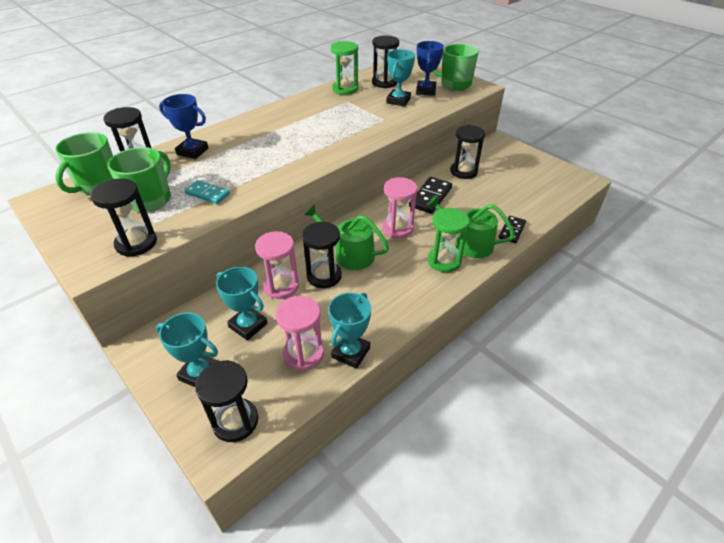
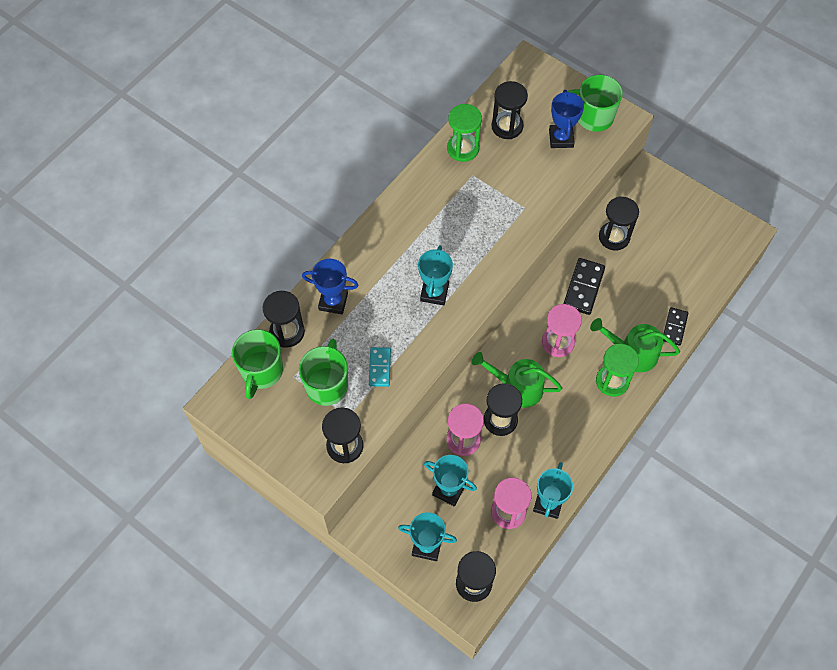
camera: 10 degrees left, 20 degrees up
turquoise domino [184,180,230,204] -> turquoise domino turned 75 degrees clockwise [369,347,391,387]
turquoise trophy [387,49,415,106] -> turquoise trophy moved to [418,245,453,305]

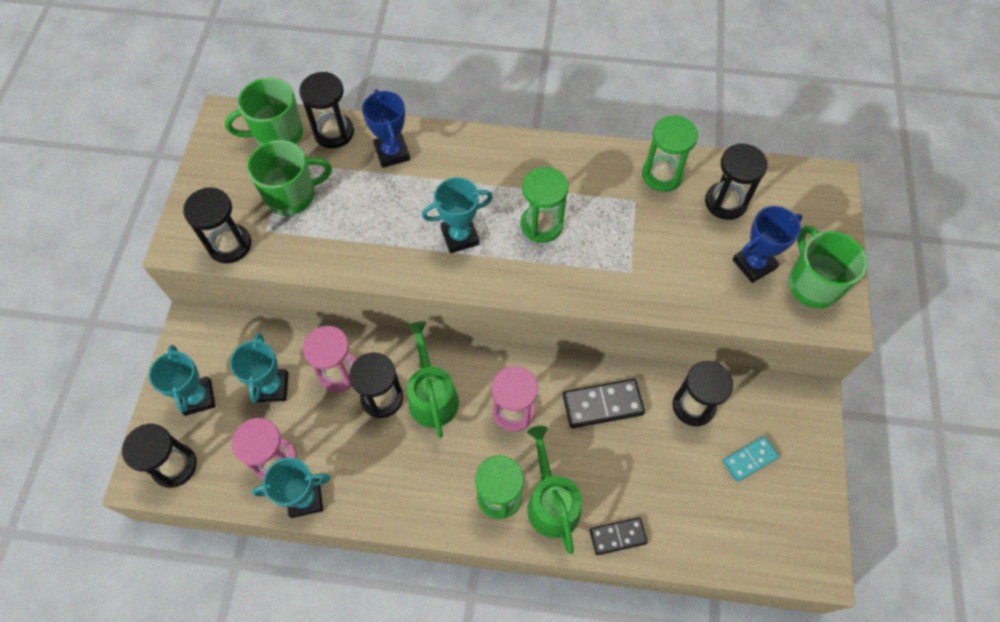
camera: 60 degrees right, 0 degrees up
turquoise domino [369,347,391,387] -> turquoise domino moved to [723,436,779,482]
none -> green hourglass [520,167,569,243]

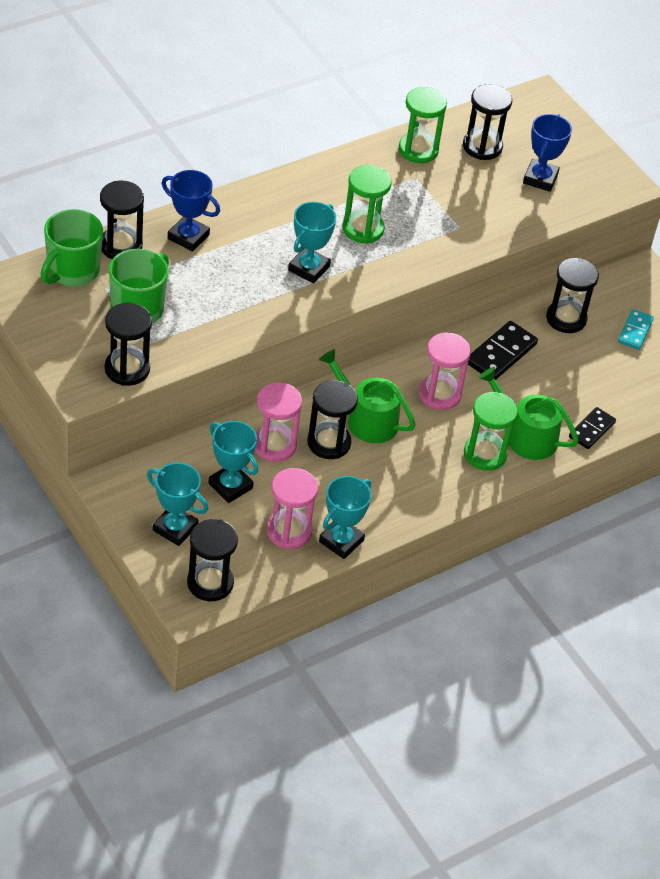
camera: 45 degrees left, 15 degrees down
green mug [788,226,868,308] -> none

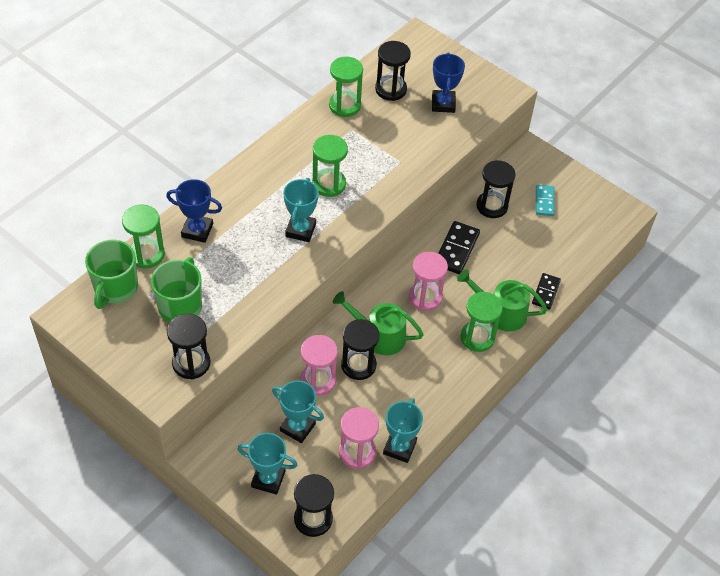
camera: 15 degrees left, 5 degrees up
black hourglass [100,181,144,259] -> green hourglass [122,204,165,268]

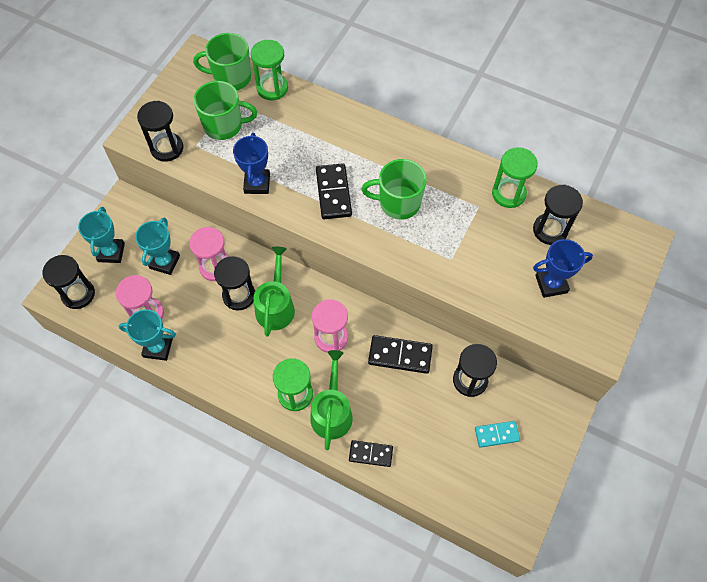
camera: 80 degrees right, 10 degrees up
blue trophy [166,179,222,243] -> blue trophy moved to [233,133,270,194]
turquoise trophy [283,178,319,242] -> black domino [316,163,352,219]
green hourglass [312,135,348,197] -> green mug [361,159,427,220]

